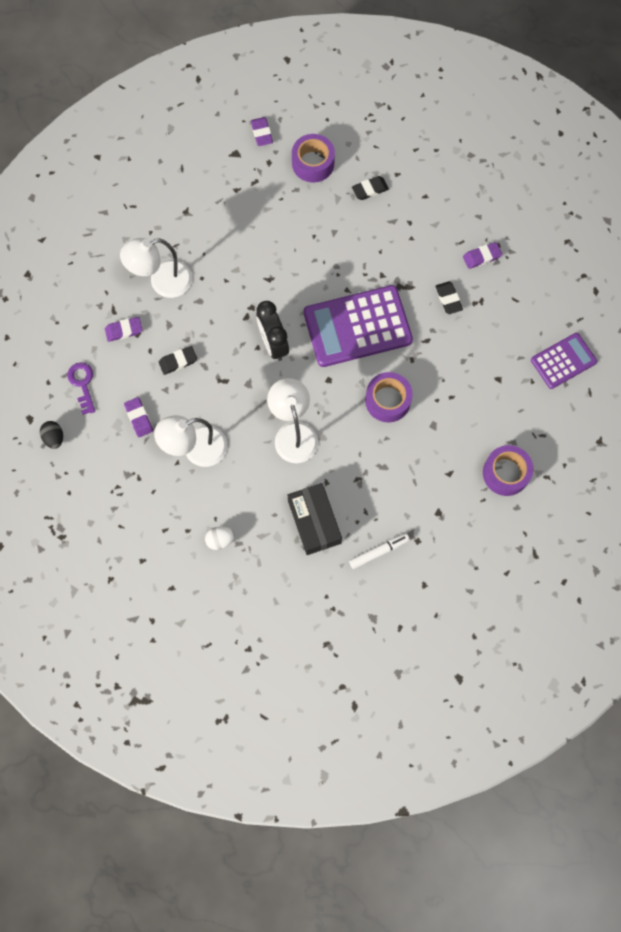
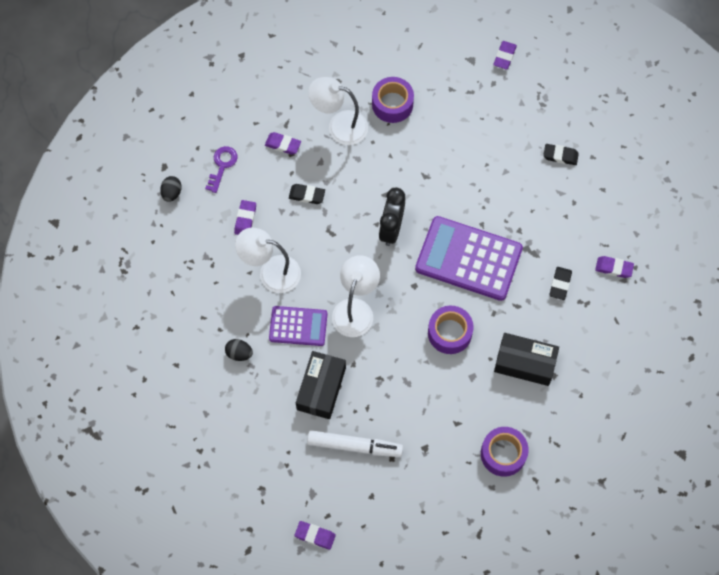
camera: 35 degrees right, 5 degrees down
white egg [205,526,235,550] -> black egg [225,339,253,361]
purple tape [292,134,335,182] -> purple tape moved to [372,77,414,123]
white marker [349,533,410,569] -> white marker [307,430,403,457], size x1.53
purple calculator [531,333,597,389] -> purple calculator moved to [269,306,328,346]
none -> purple eraser [295,521,336,550]
none -> black box [494,333,559,386]

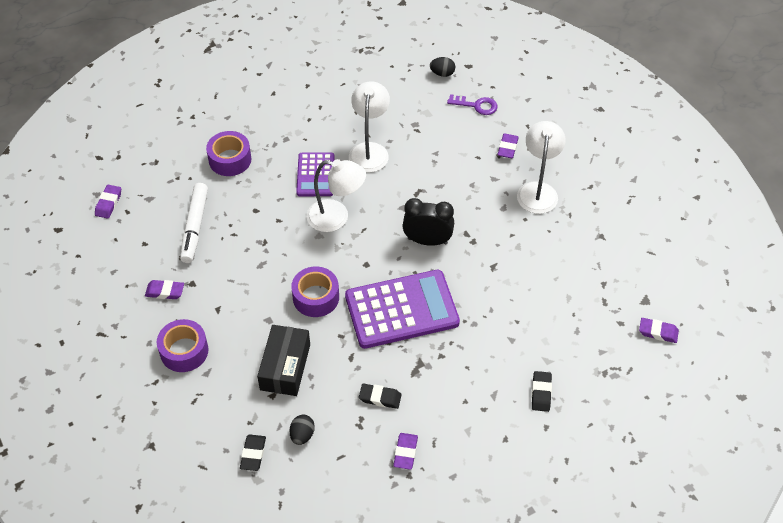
camera: 85 degrees right, 15 degrees down
black egg [225,339,253,361] -> black egg moved to [289,415,315,445]
purple eraser [234,200,256,235] -> purple eraser moved to [145,280,184,299]
black eraser [289,184,325,204] -> black eraser moved to [240,435,266,471]
black box [296,351,346,419] -> none
purple tape [372,77,414,123] -> purple tape moved to [206,131,251,176]
purple calculator [415,216,523,301] -> purple calculator turned 60 degrees clockwise [345,270,460,349]

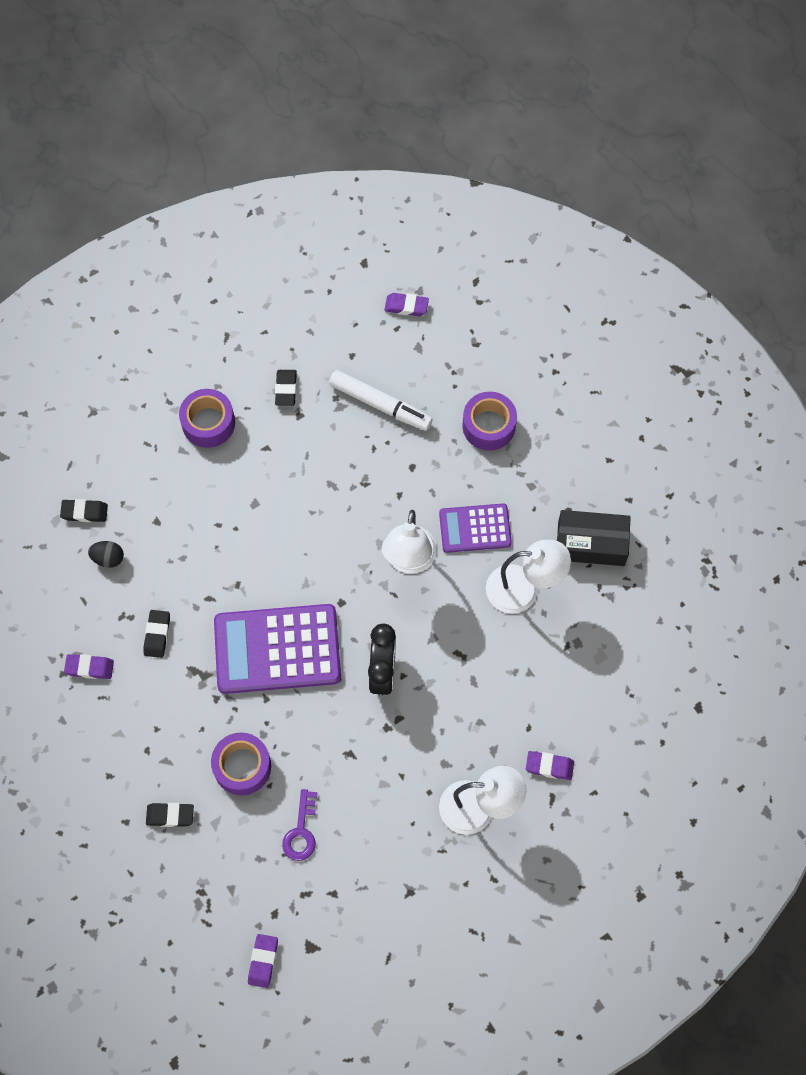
camera: 85 degrees right, 15 degrees up
purple eraser [145,280,184,299] -> black eraser [275,370,297,406]
white marker [180,183,208,263] -> white marker turned 150 degrees counterclockwise [329,370,433,431]
black box [257,325,310,396] -> black box moved to [557,510,631,566]
purple tape [291,267,339,317] -> purple tape moved to [211,732,271,795]
purple calculator [345,270,460,349] -> purple calculator turned 105 degrees clockwise [214,604,341,694]
black egg [430,57,455,77] -> none
purple key [447,94,498,115] -> purple key moved to [282,789,317,861]

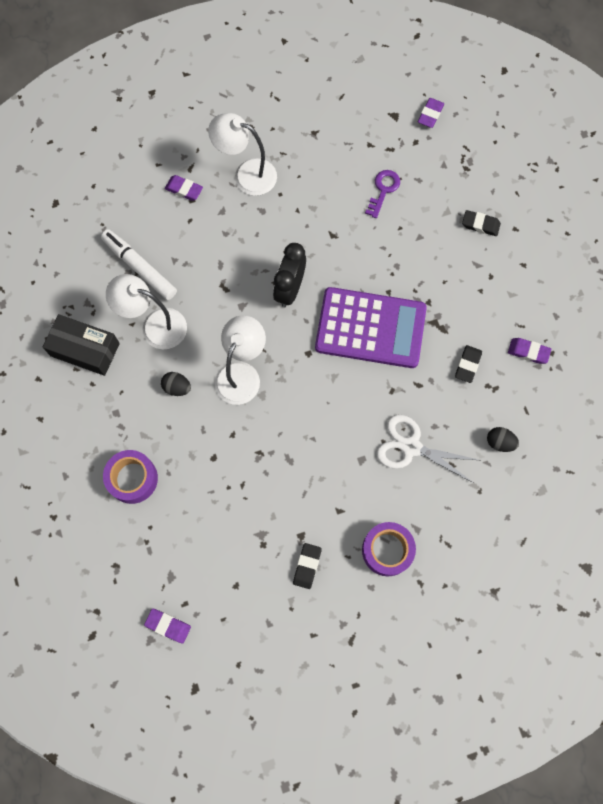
camera: 165 degrees left, 5 degrees up
black eraser [60,499,108,522] -> none
purple tape [211,732,271,795] -> none
white marker [329,370,433,431] -> white marker moved to [101,229,177,300]
purple calculator [439,503,512,553] -> black egg [161,372,191,396]
none -> white scissors [376,415,478,483]

